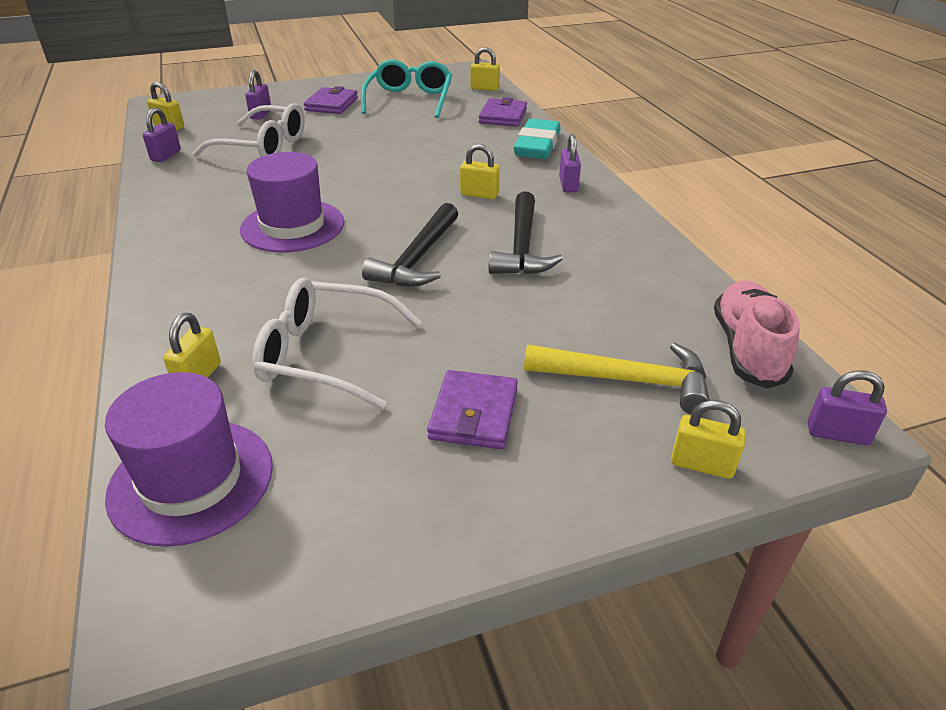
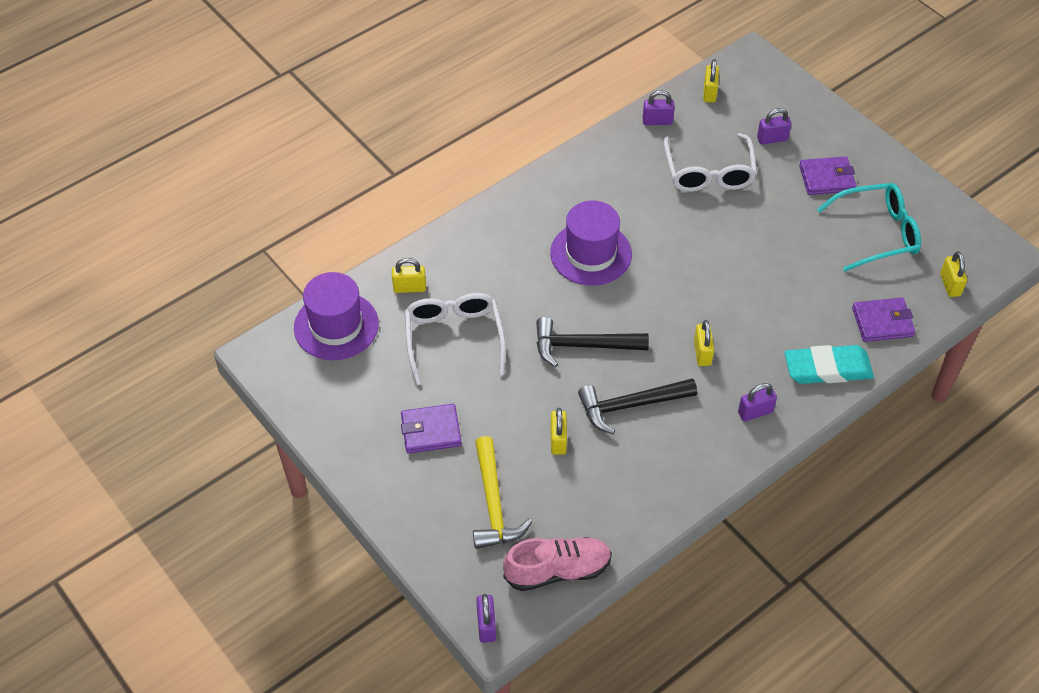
camera: 70 degrees right, 15 degrees up
yellow padlock [671,400,746,479] -> yellow padlock moved to [551,408,567,455]

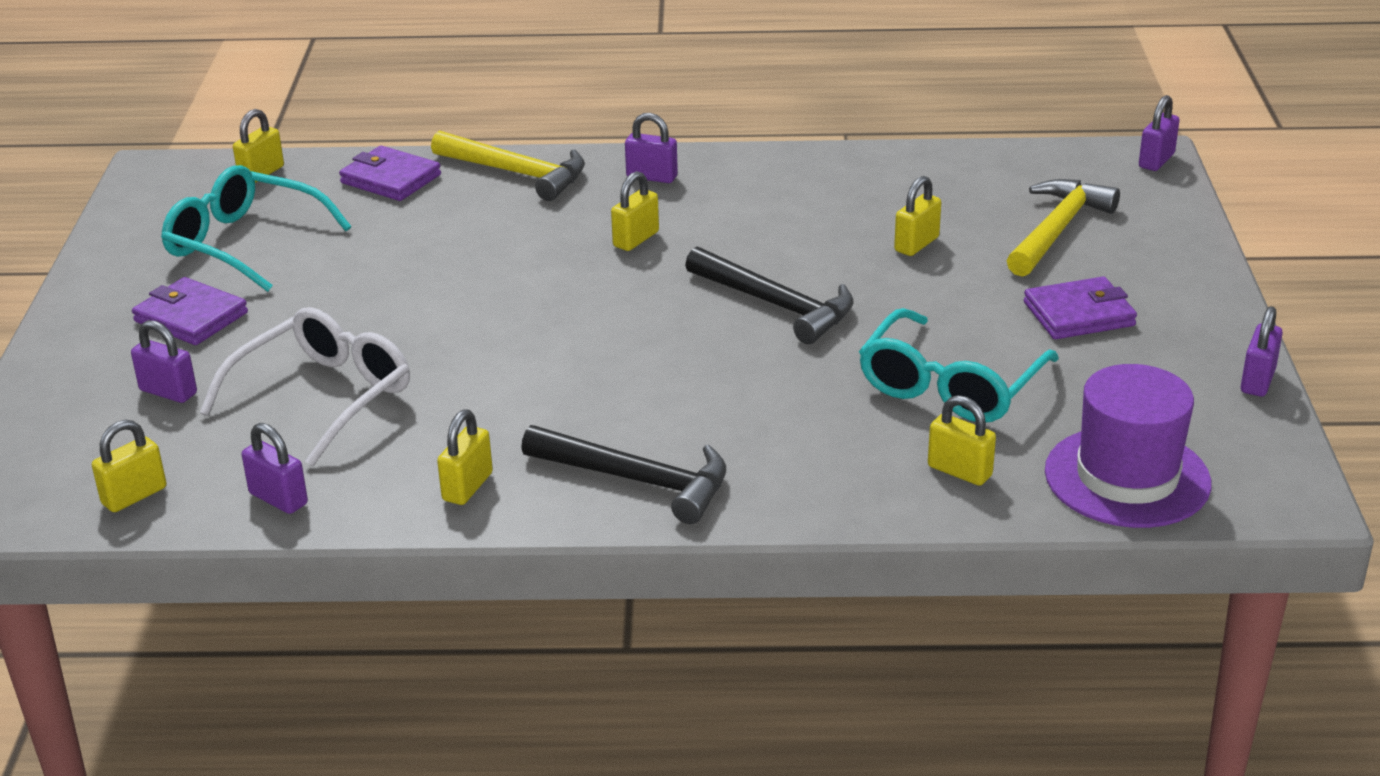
camera: 140 degrees left, 20 degrees down
purple wallet [401,404,461,454] -> purple wallet turned 45 degrees counterclockwise [1024,276,1137,339]
white glasses [405,293,506,385] -> turquoise glasses [859,308,1059,422]
pink shoe [503,537,612,591] -> none
purple hat [550,201,632,286] -> none
black hammer [578,378,697,434] -> black hammer moved to [521,425,726,524]
turquoise eraser [784,345,874,384] -> yellow hammer [431,130,585,201]
none -> yellow padlock [437,409,493,505]
none -> purple padlock [1241,306,1283,396]

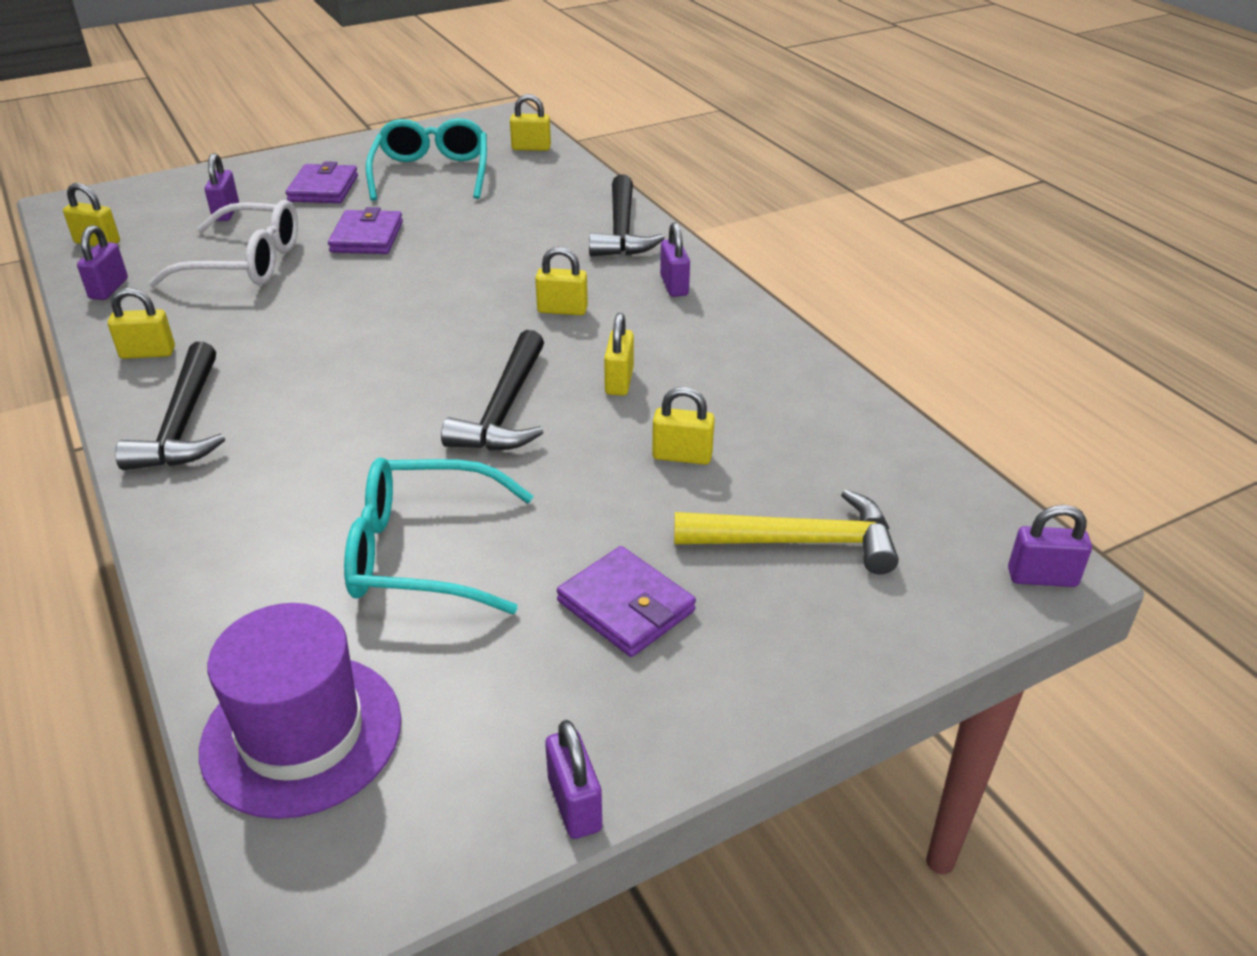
camera: 60 degrees right, 5 degrees up
purple wallet [339,146,441,201] -> purple wallet moved to [328,207,403,254]
yellow hammer [431,130,585,201] -> black hammer [589,175,665,256]
yellow padlock [928,395,996,486] -> yellow padlock moved to [604,313,634,396]
purple padlock [1241,306,1283,396] -> purple padlock turned 75 degrees clockwise [545,720,602,839]

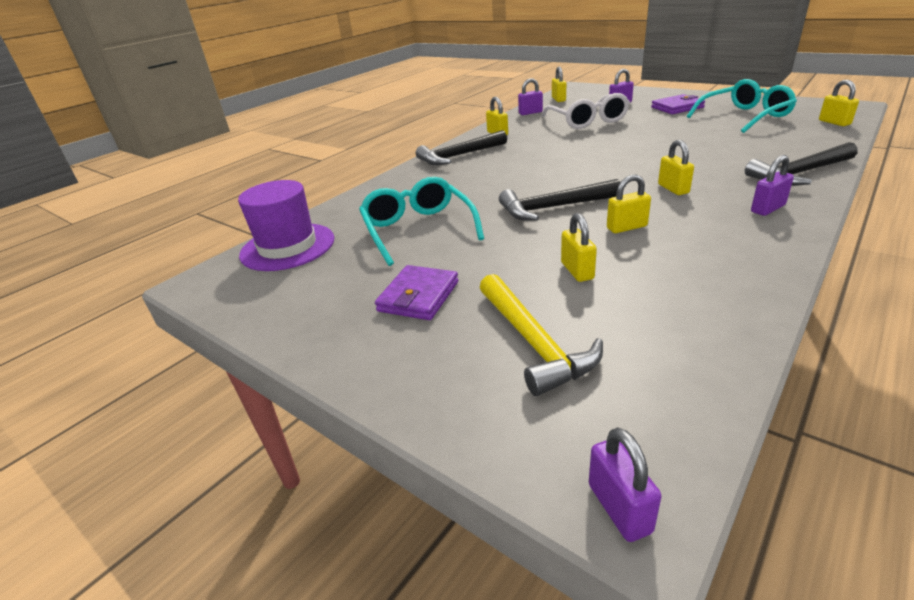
camera: 70 degrees right, 5 degrees down
purple wallet [328,207,403,254] -> none
purple padlock [545,720,602,839] -> none

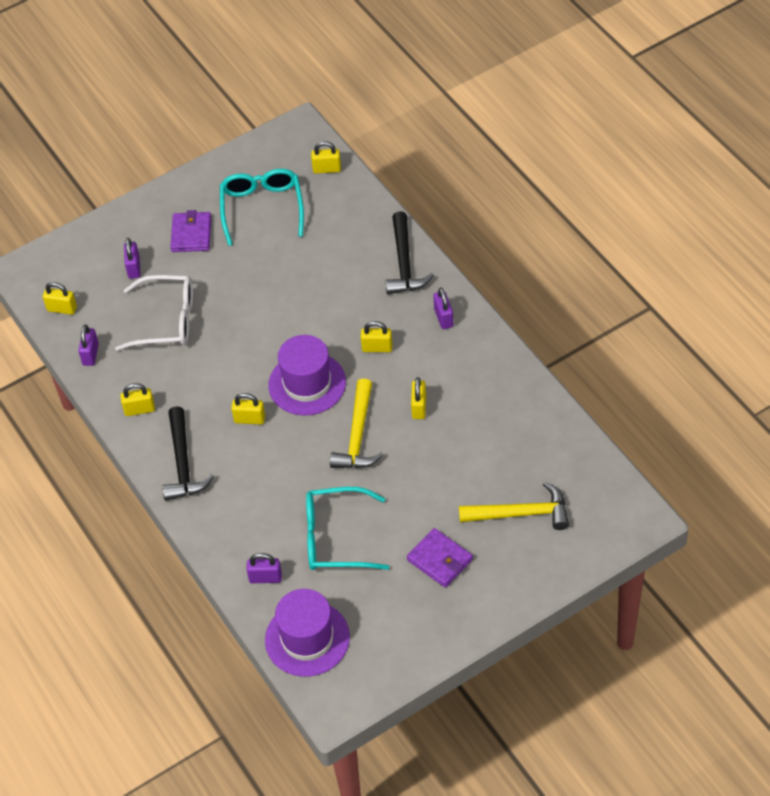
camera: 70 degrees left, 20 degrees up
black hammer [499,179,620,221] -> yellow hammer [330,379,384,468]
yellow padlock [561,213,597,282] -> yellow padlock moved to [231,393,265,425]
purple padlock [589,427,661,542] -> purple padlock moved to [246,553,282,583]
none -> purple hat [268,335,346,415]

